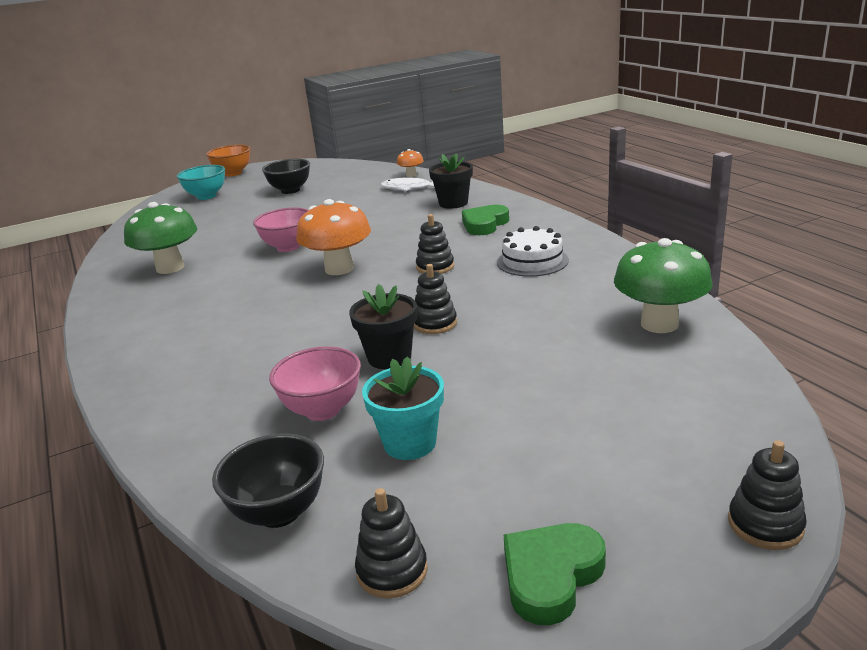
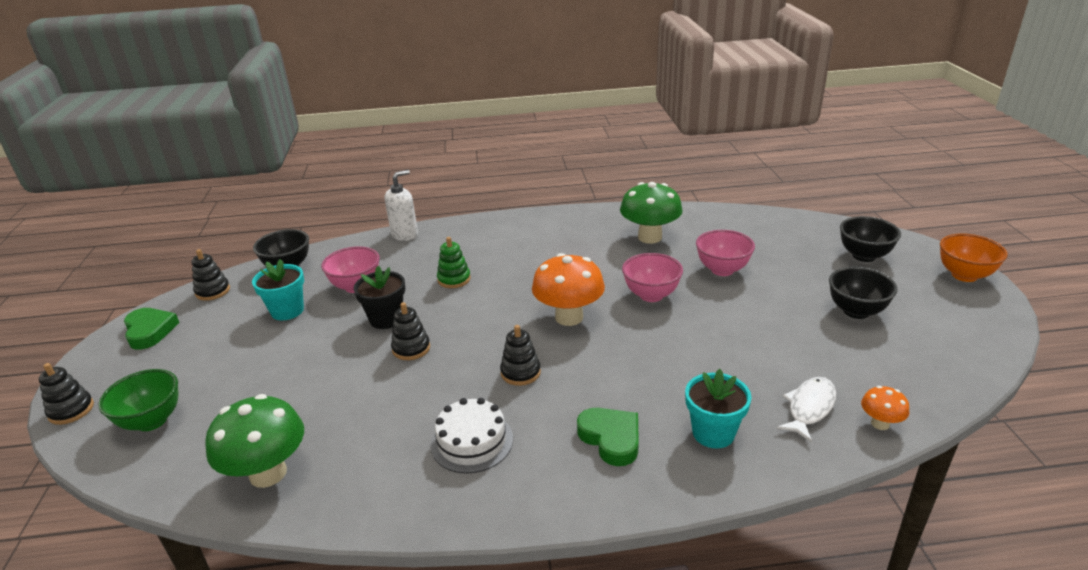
camera: 110 degrees right, 5 degrees up
turquoise bowl [177,165,225,200] -> black bowl [840,216,901,262]
black flower pot [429,153,473,209] -> turquoise flower pot [685,369,751,448]
none -> green bowl [98,369,178,431]
none -> white soap dispenser [384,170,418,241]
none -> green stacking toy [437,237,471,288]
none -> pink bowl [696,230,755,276]

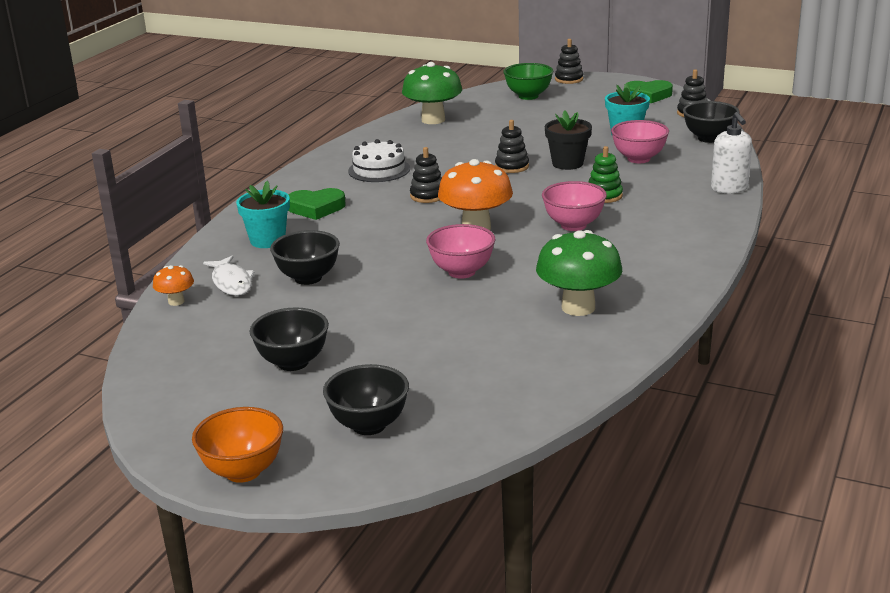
camera: 120 degrees right, 5 degrees down
pink bowl [696,230,755,276] -> pink bowl moved to [542,181,607,231]
none -> black bowl [270,230,340,285]

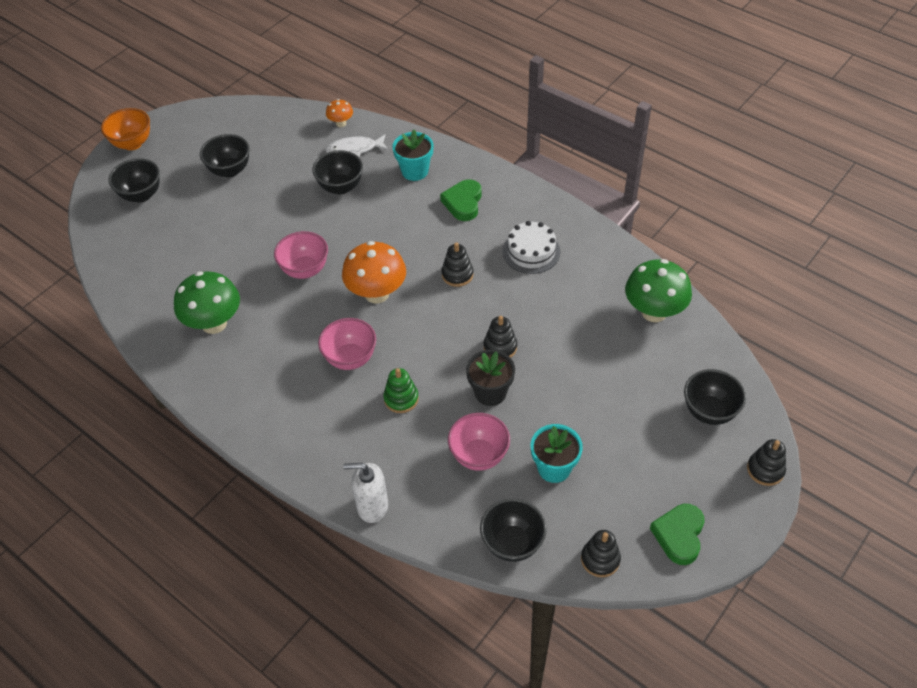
camera: 105 degrees right, 25 degrees up
green bowl [503,63,553,100] -> black bowl [684,369,746,425]

